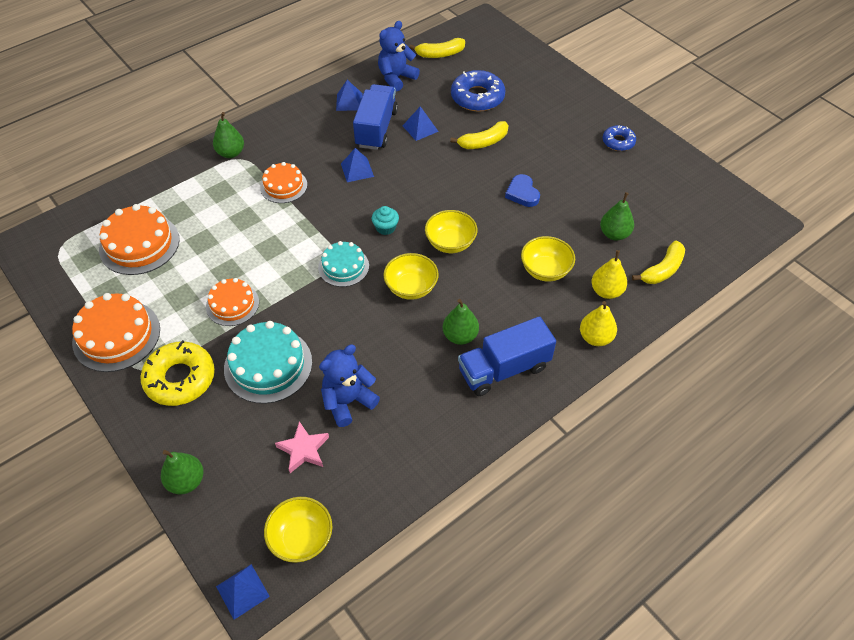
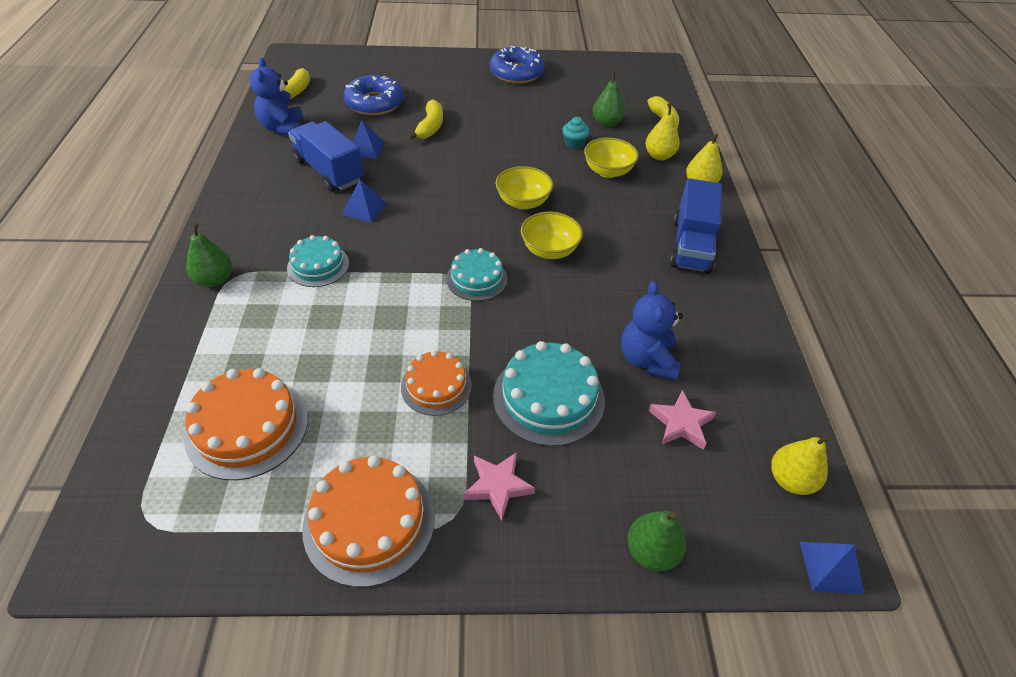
camera: 55 degrees left, 5 degrees down
yellow donut [140,340,215,406] -> pink star [463,452,535,520]
orange cake [260,162,307,203] -> turquoise cake [287,235,349,287]
yellow bowl [264,497,332,563] -> yellow pear [771,434,832,495]
blue pyramid [336,80,363,111] -> none
turquoise cupcake [372,206,399,235] -> turquoise cupcake moved to [563,117,590,149]
green pear [443,299,479,345] -> none
blue heart [505,174,540,207] -> none
blue donut [603,125,636,151] -> blue donut [489,46,544,84], size x1.72

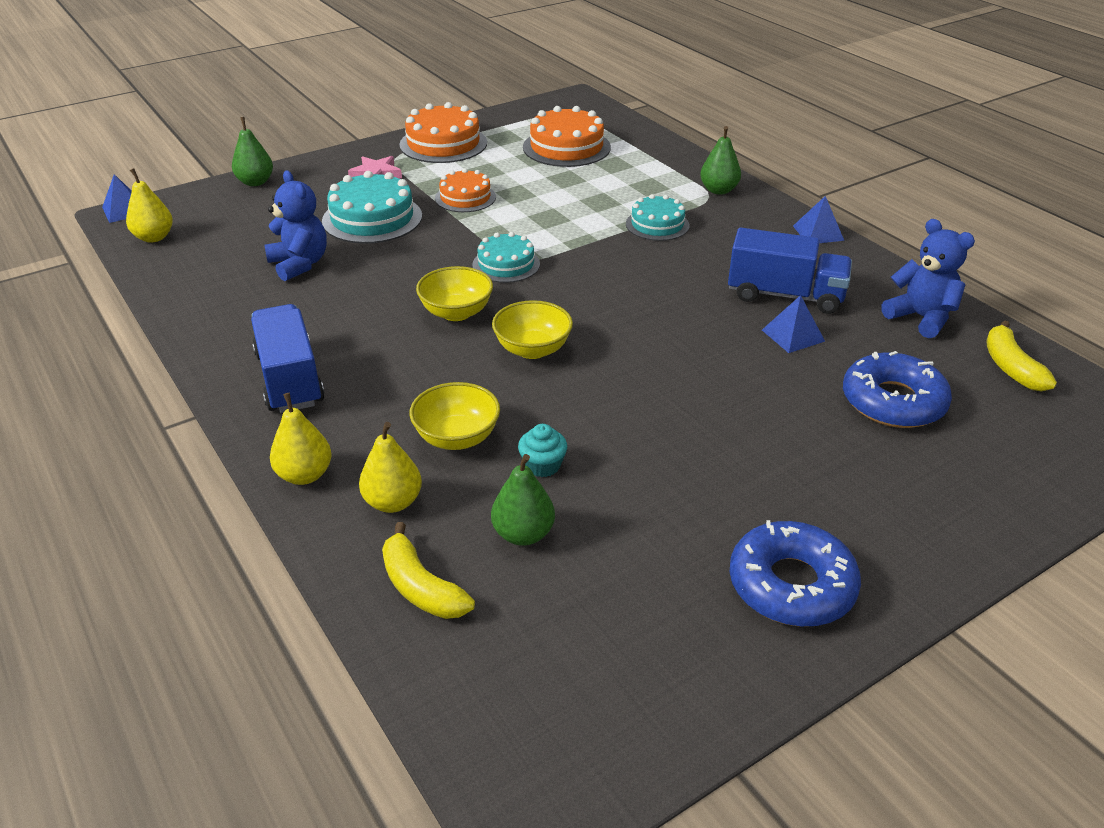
camera: 150 degrees right, 10 degrees down
blue pyramid [342,180,387,223] -> blue pyramid moved to [793,196,844,243]
yellow banana [408,99,443,140] -> none
pink star [649,390,716,450] -> none

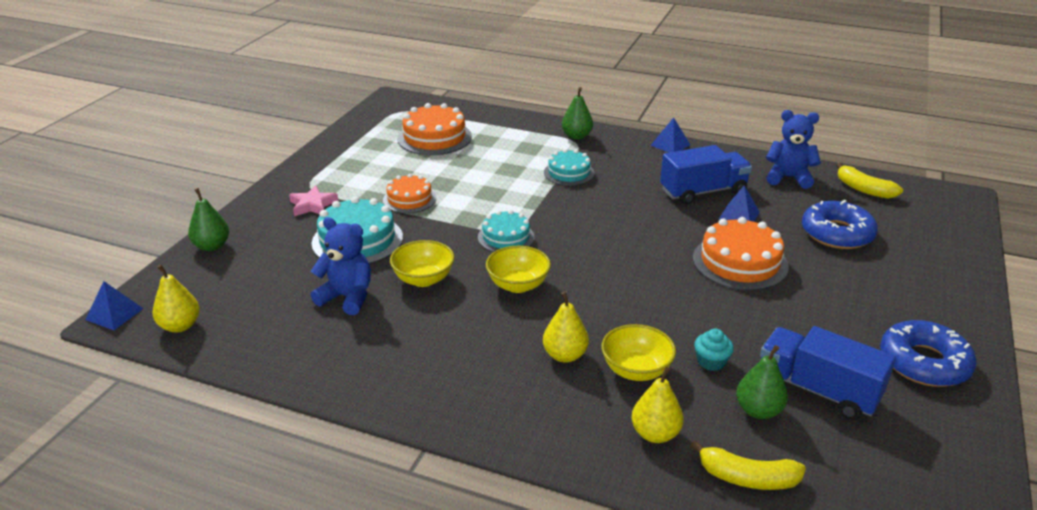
camera: 35 degrees left, 5 degrees down
blue truck [251,304,325,413] -> blue truck moved to [760,326,896,420]
yellow pear [270,393,332,485] -> yellow pear moved to [543,291,589,363]
orange cake [399,102,487,163] -> orange cake moved to [693,217,789,290]
yellow bowl [492,300,573,359] -> yellow bowl moved to [390,240,454,287]

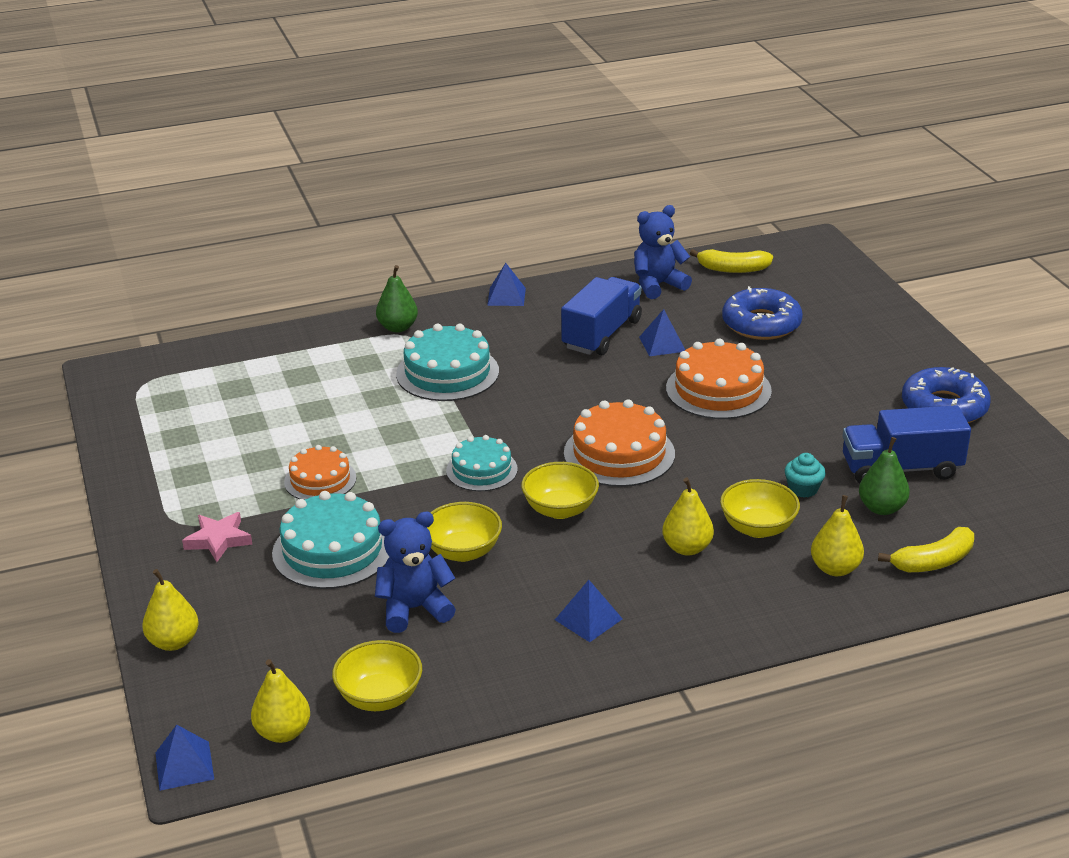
camera: 40 degrees left, 0 degrees up
green pear [188,188,229,251] -> yellow pear [142,569,198,651]
orange cake [397,103,472,155] -> orange cake moved to [564,399,675,487]
turquoise cake [544,149,594,186] -> turquoise cake [396,324,499,401], size x1.58
none -> yellow bowl [332,640,422,711]
none -> blue pyramid [555,580,623,642]

